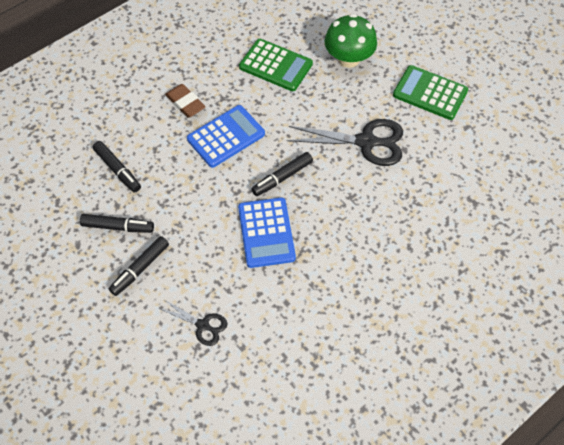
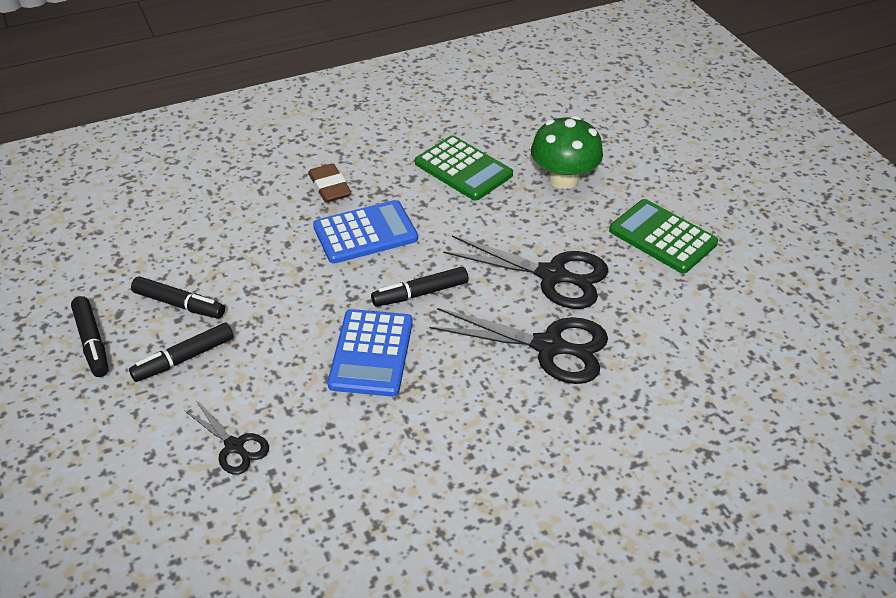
camera: 15 degrees right, 15 degrees down
black marker [93,141,141,193] -> black marker moved to [71,296,109,377]
none -> black scissors [430,308,608,384]

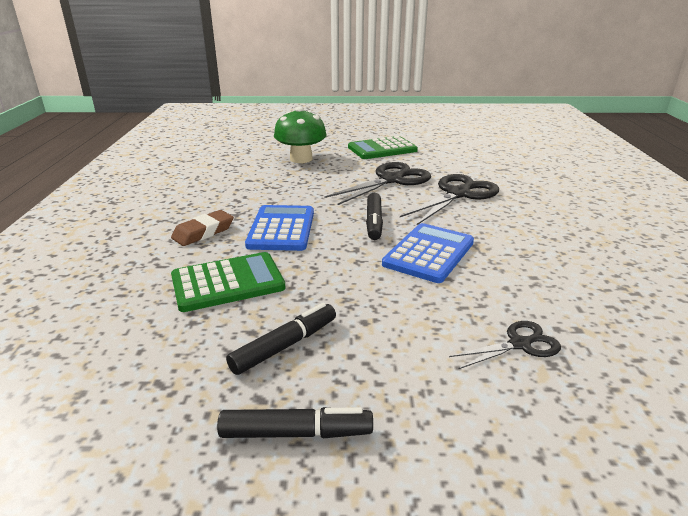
camera: 65 degrees left, 15 degrees down
black marker [129,323,234,382] -> none
brown eraser [308,164,351,203] -> brown eraser turned 45 degrees counterclockwise [171,210,234,246]
blue calculator [327,309,413,397] -> blue calculator turned 90 degrees counterclockwise [382,223,474,283]
green calculator [415,135,513,201] -> green calculator moved to [171,252,285,312]

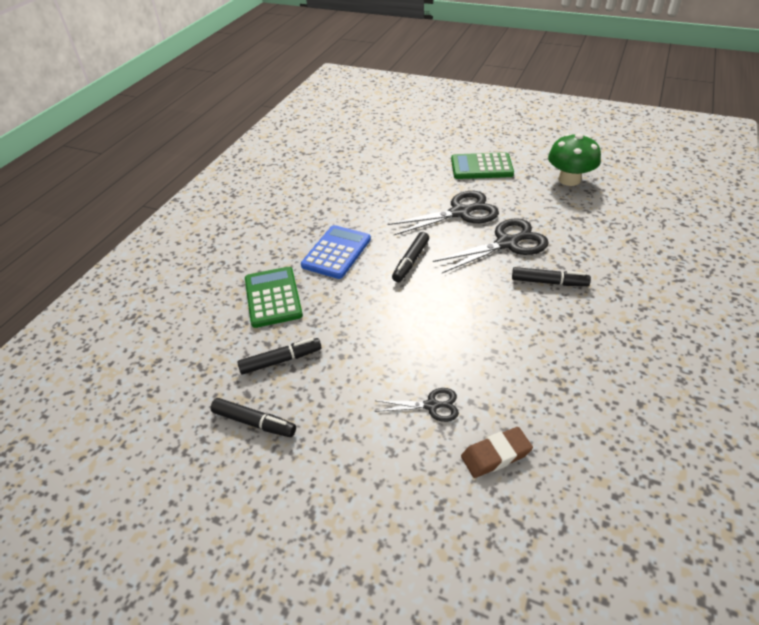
camera: 25 degrees right, 15 degrees up
brown eraser [171,210,234,246] -> brown eraser moved to [461,427,533,478]
green calculator [171,252,285,312] -> green calculator turned 105 degrees counterclockwise [245,267,303,328]
green mushroom [274,107,327,163] -> green mushroom moved to [548,133,601,186]
blue calculator [382,223,474,283] -> none
none -> black marker [512,267,591,286]

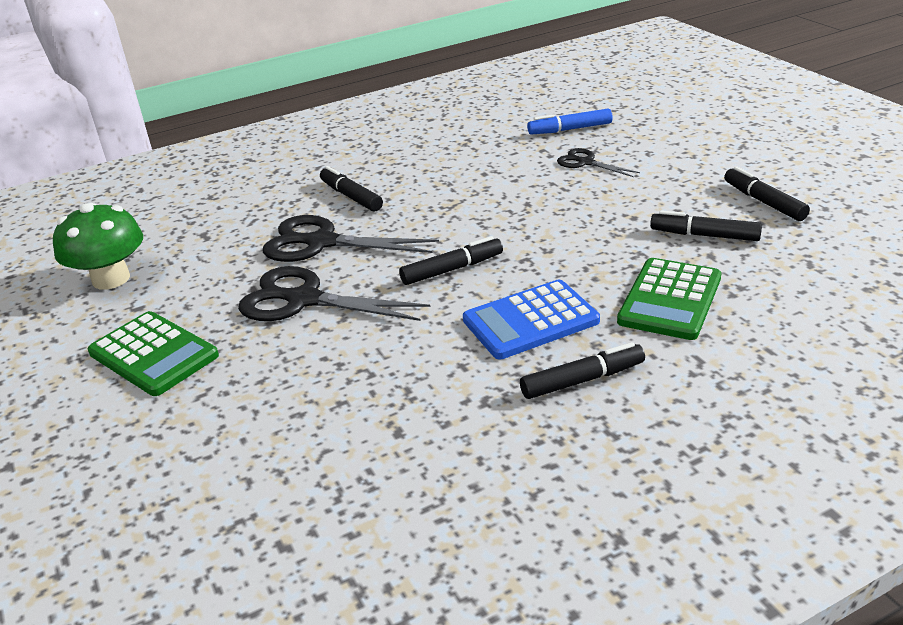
camera: 140 degrees left, 10 degrees down
brown eraser [461,427,533,478] -> blue marker [527,109,613,135]
none -> black marker [520,342,645,399]

